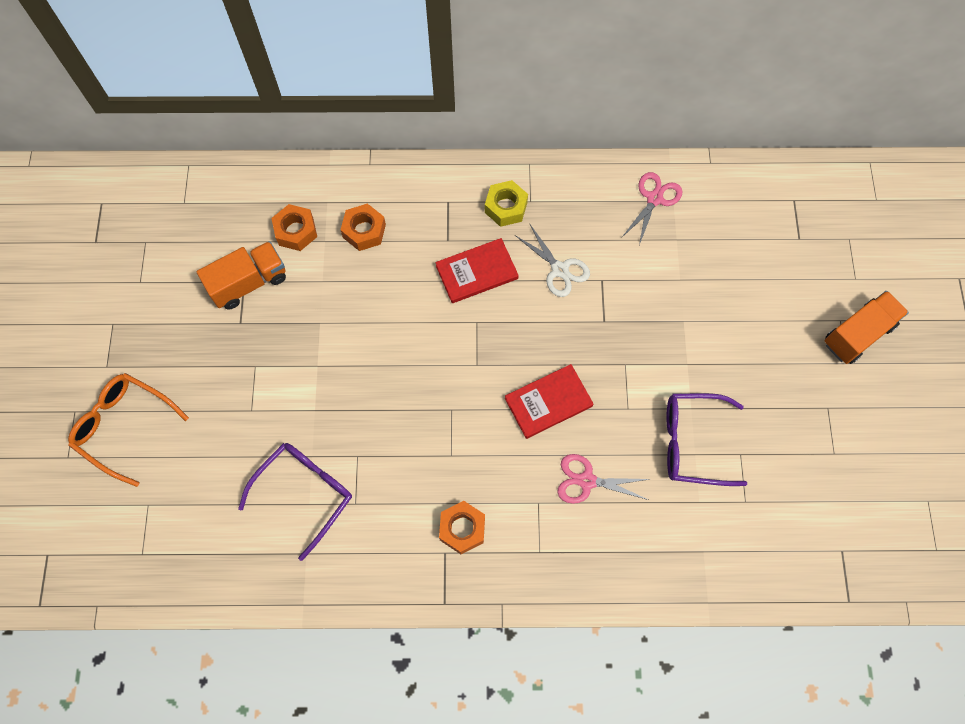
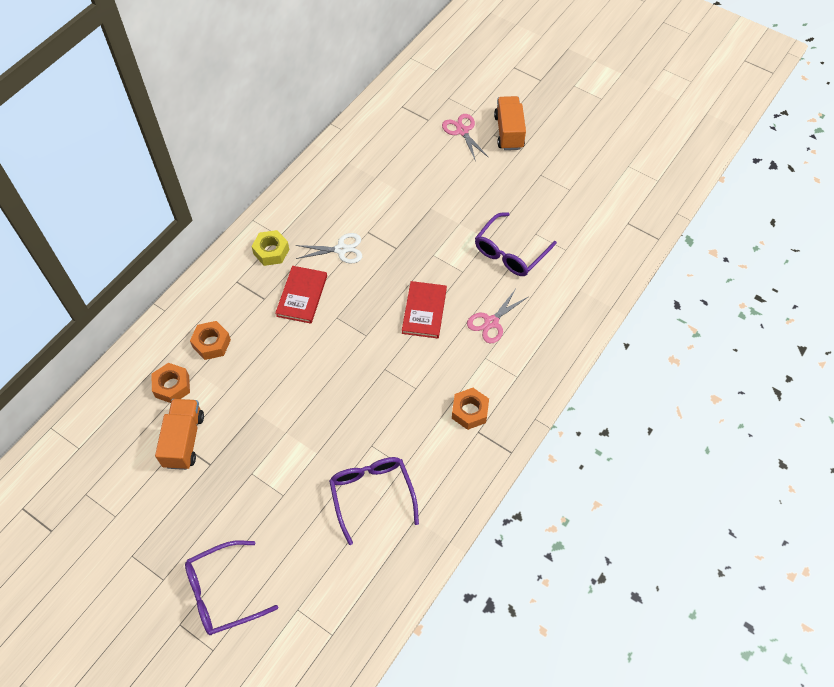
camera: 55 degrees left, 10 degrees down
orange glasses [68,373,189,487] -> purple glasses [185,540,278,635]
pink scissors [622,172,683,245] -> pink scissors moved to [442,114,489,162]

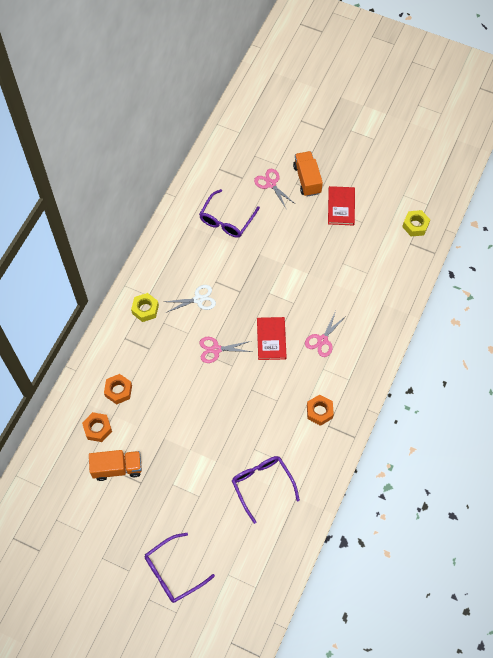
camera: 10 degrees left, 5 degrees up
orange truck [155,399,204,470] -> orange truck turned 90 degrees clockwise [89,450,142,481]
red book [275,266,327,324] -> red book moved to [328,186,355,225]
purple glasses [475,212,557,276] -> purple glasses moved to [199,189,260,238]
none -> pink scissors [200,337,252,363]
none -> yellow nut [402,210,430,236]

